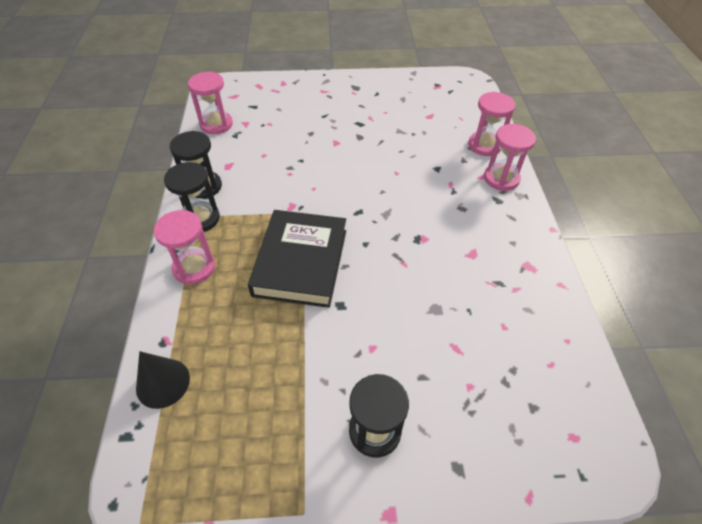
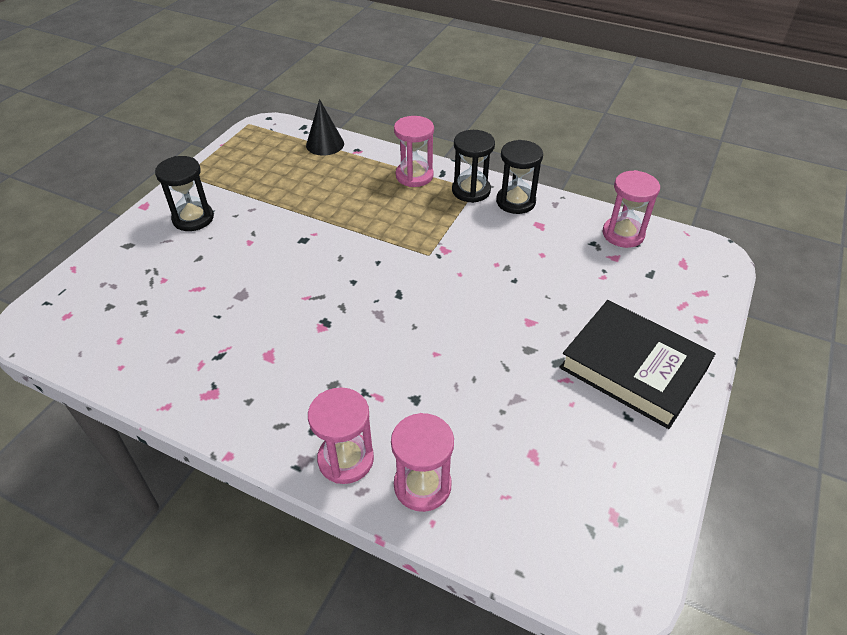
camera: 120 degrees right, 5 degrees down
black book [248,210,346,308] -> black book moved to [559,300,715,429]

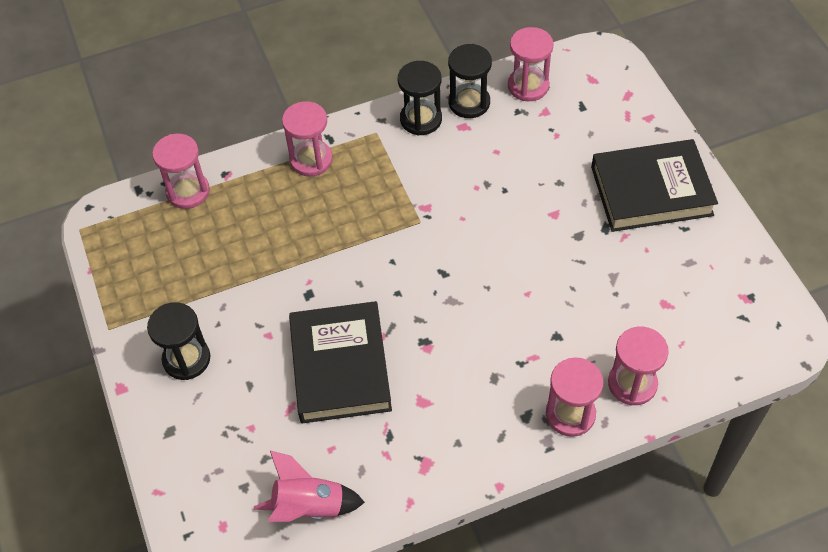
camera: 45 degrees left, 10 degrees up
black cone [306,99,344,156] -> pink hourglass [152,134,210,209]
black hourglass [452,130,495,203] -> black hourglass moved to [448,44,492,118]
none -> pink rocket [254,451,365,522]
none -> black book [289,301,392,424]

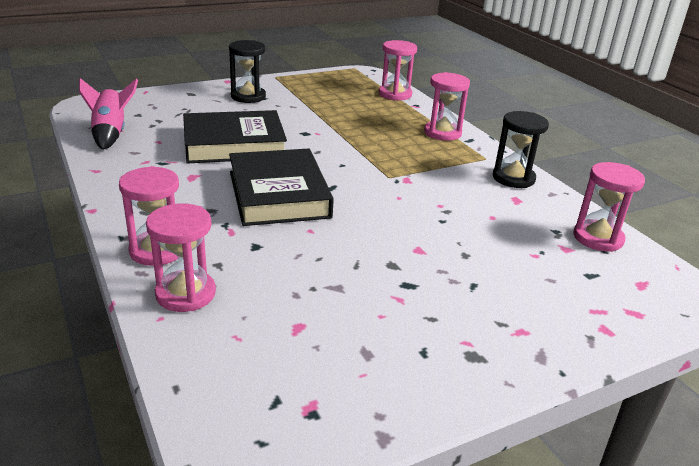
camera: 80 degrees right, 25 degrees down
black hourglass [448,44,492,118] -> none
black book [591,139,718,232] -> black book moved to [229,149,334,226]

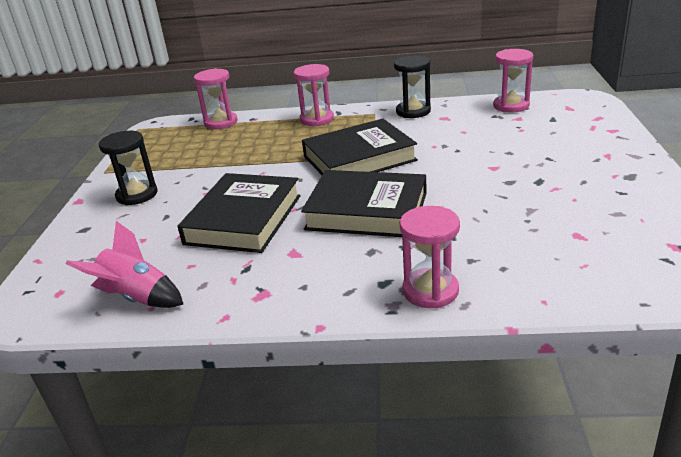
camera: 55 degrees left, 0 degrees up
pink hourglass [146,203,216,312] -> none
none -> black book [302,119,418,175]

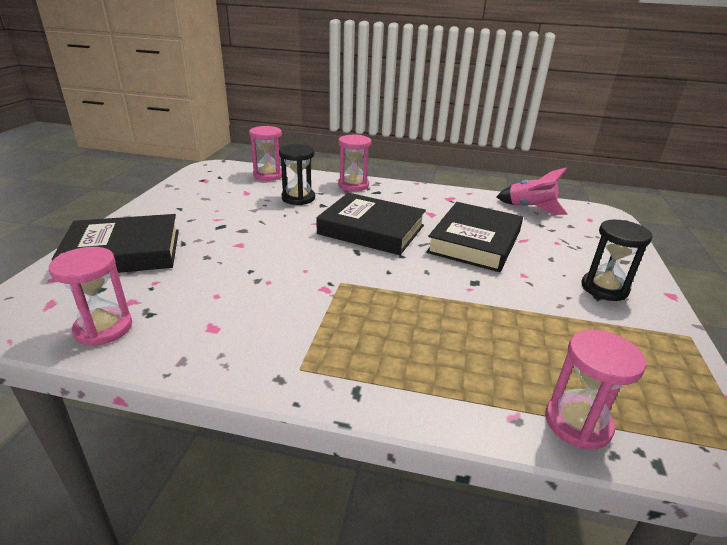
camera: 175 degrees left, 0 degrees up
pink hourglass [294,64,334,126] -> pink hourglass moved to [249,126,282,181]
black book [302,119,418,175] -> black book moved to [52,214,179,273]
black hourglass [394,55,431,118] -> black hourglass moved to [279,144,315,205]

